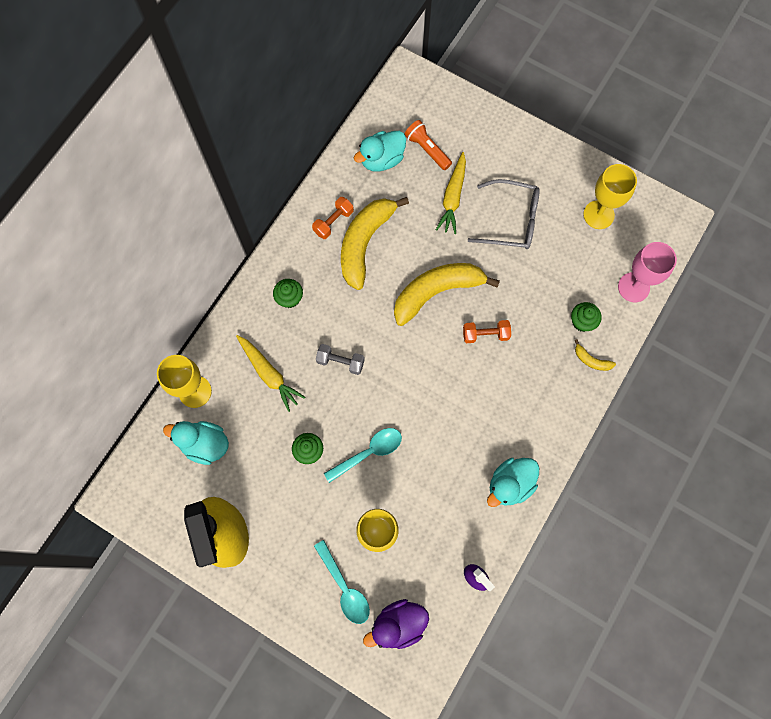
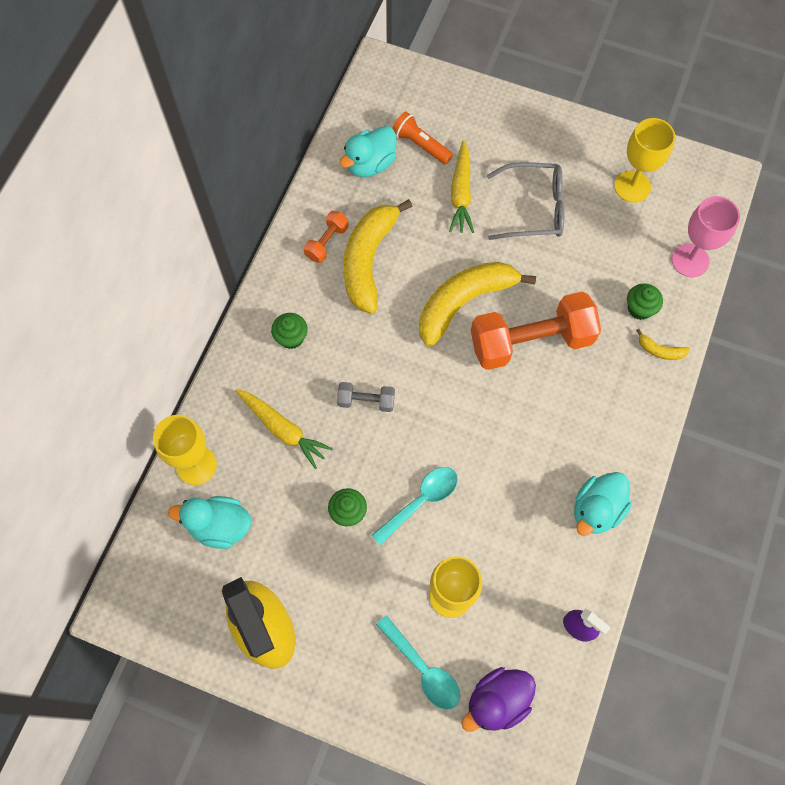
camera: 10 degrees left, 5 degrees down
orange dumbbell [463,320,511,343] -> orange dumbbell [471,292,601,370], size x2.17

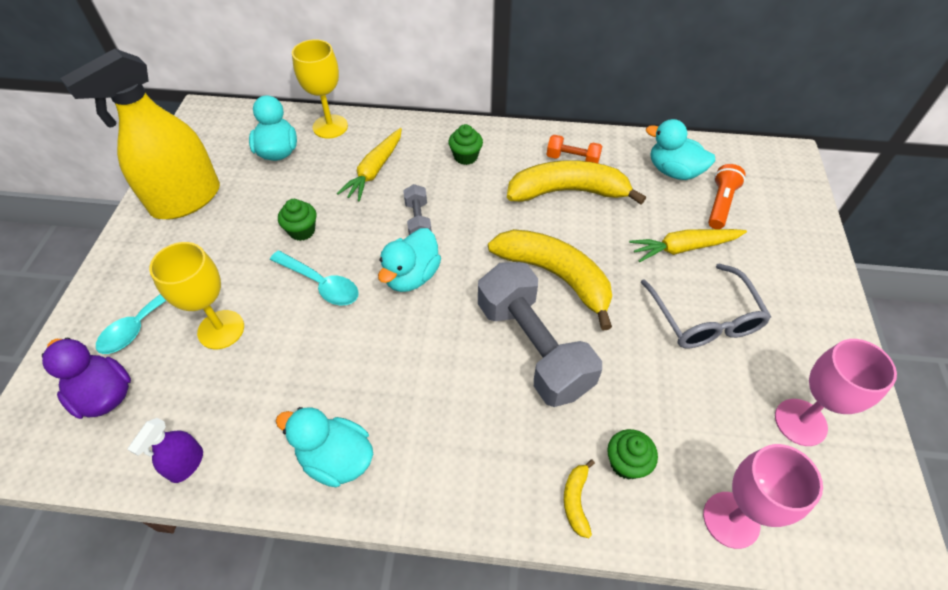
camera: 75 degrees right, 15 degrees down
orange dumbbell [471,292,601,370] -> grey dumbbell [478,262,602,407]
yellow goblet [614,118,675,203] -> pink goblet [775,339,897,446]
none -> turquoise duck [378,228,441,292]

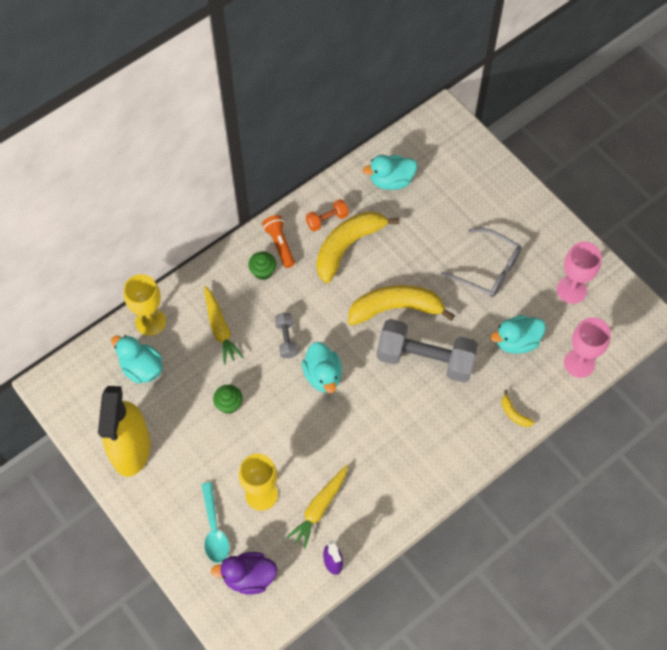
camera: 45 degrees left, 10 degrees up
turquoise spoon [270,251,359,305] -> none
turquoise duck [276,407,373,487] -> turquoise duck moved to [491,315,546,354]
grey dumbbell [403,184,432,235] -> grey dumbbell turned 45 degrees clockwise [275,313,298,358]
green cupcake [607,429,658,480] -> none
yellow carrot [629,229,747,262] -> yellow carrot moved to [287,465,348,549]
orange flashlight [708,164,746,229] -> orange flashlight moved to [262,215,295,268]

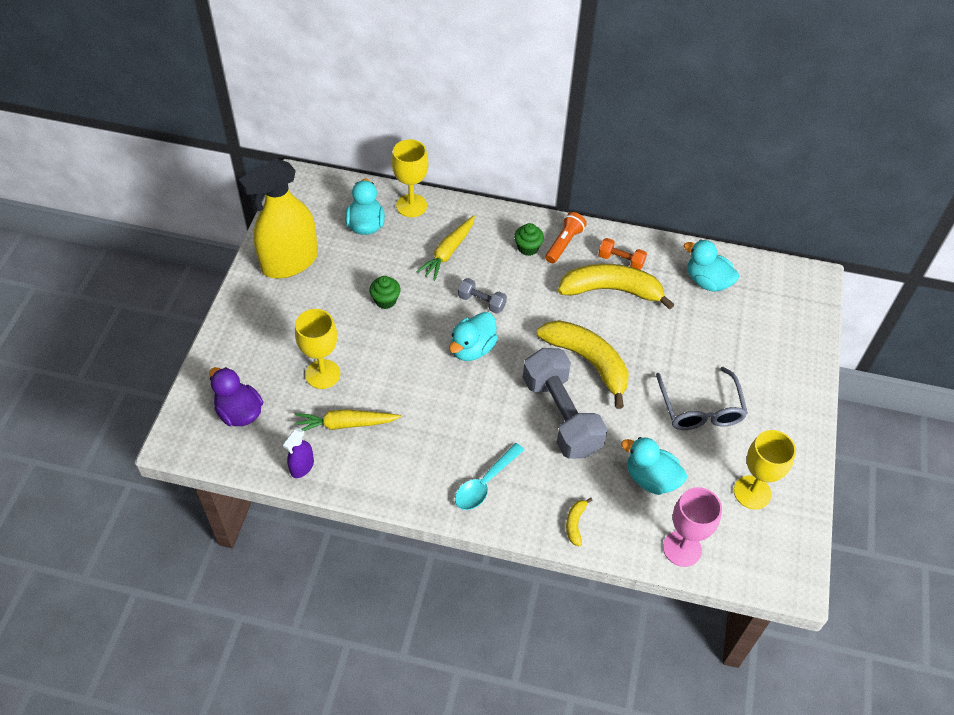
camera: 50 degrees right, 10 degrees down
turquoise spoon [201,482,229,563] -> turquoise spoon moved to [455,443,524,510]
grey dumbbell [275,313,298,358] -> grey dumbbell turned 75 degrees clockwise [458,278,507,314]
pink goblet [557,242,602,304] -> yellow goblet [734,430,796,509]

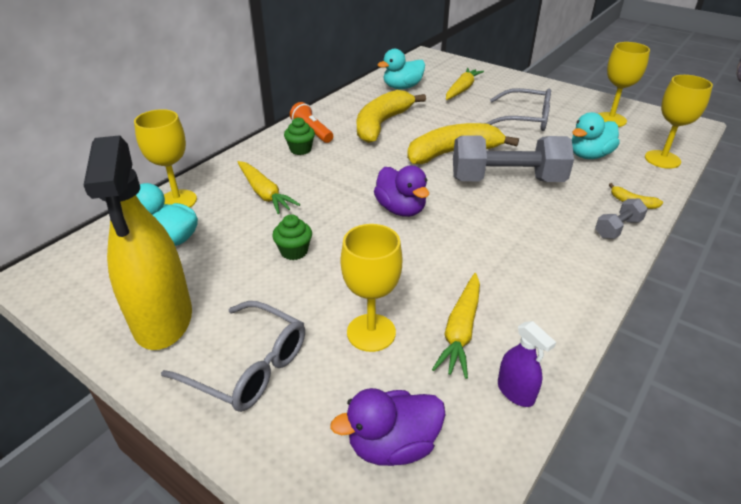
camera: 65 degrees left, 15 degrees down
turquoise duck [449,312,498,361] -> purple duck [374,165,429,217]
turquoise spoon [455,443,524,510] -> none
grey dumbbell [458,278,507,314] -> grey dumbbell moved to [595,198,648,239]
orange dumbbell [598,238,647,270] -> none
pink goblet [663,487,722,567] -> yellow goblet [645,75,713,169]
none -> grey glasses [161,301,305,412]
none -> yellow carrot [446,68,484,100]

